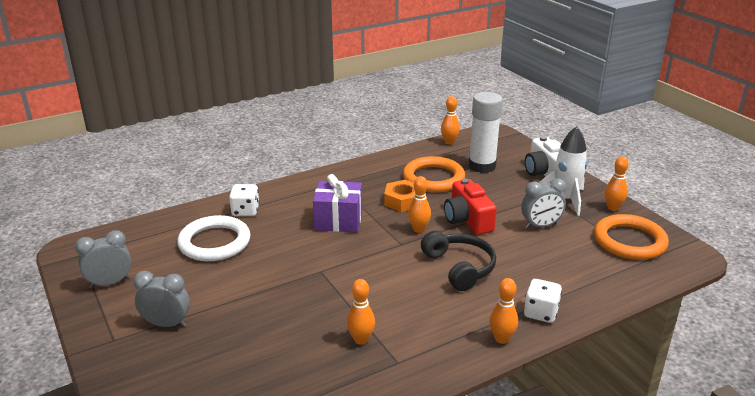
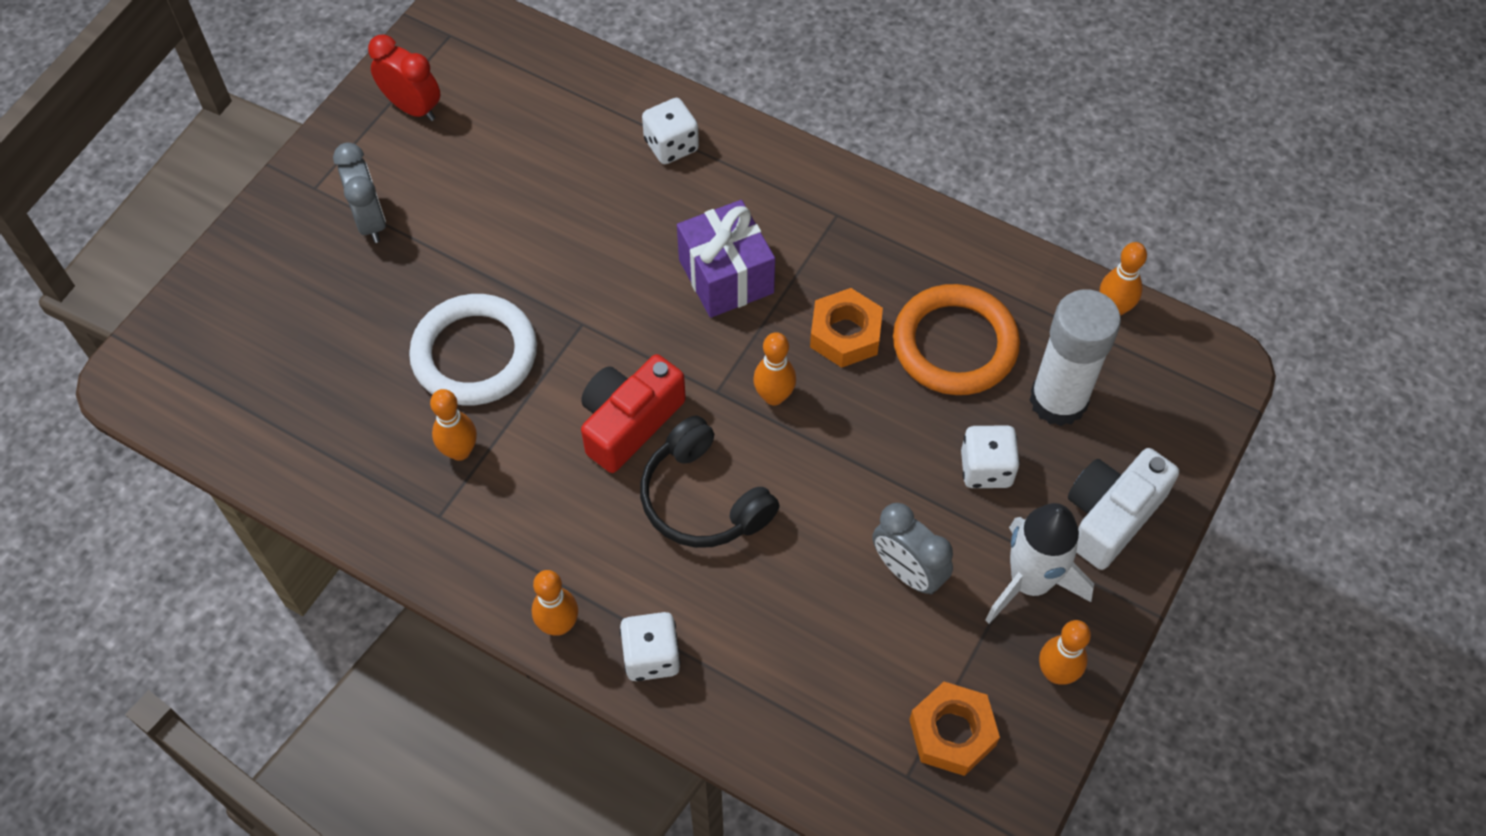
camera: 60 degrees right, 30 degrees up
grey clock [75,230,131,288] -> red clock [368,34,440,121]
white ring [177,215,251,261] -> white ring moved to [409,294,537,405]
black headphones [421,231,496,291] -> black headphones turned 105 degrees clockwise [640,416,779,548]
red camera [444,178,497,235] -> red camera moved to [581,354,686,473]
orange ring [594,214,669,260] -> orange nut [909,682,1000,776]
none -> white dice [961,425,1020,488]

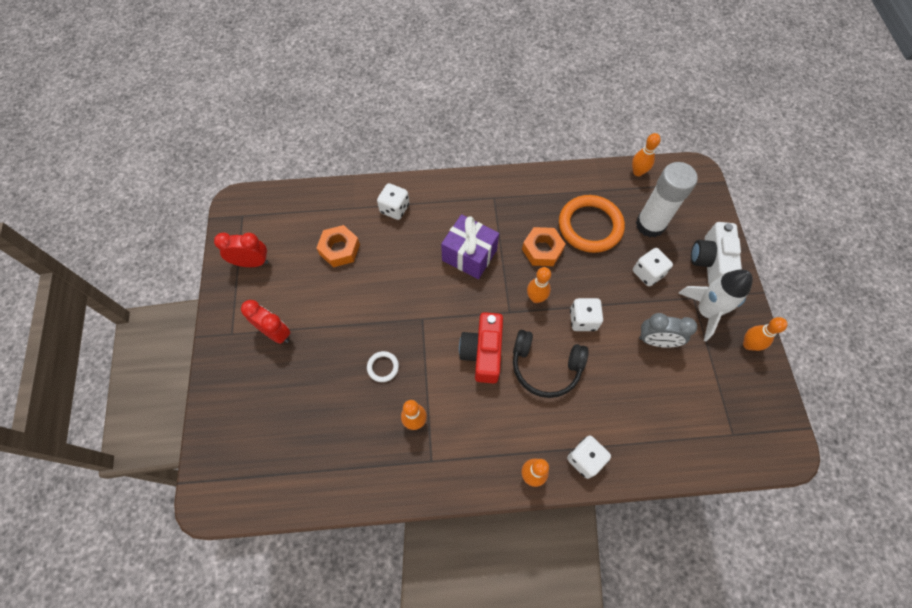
camera: 35 degrees left, 5 degrees up
grey clock [333,142,386,243] -> red clock [241,300,290,344]
white ring [409,294,537,405] -> white ring [367,351,399,382], size x0.44
orange nut [909,682,1000,776] -> orange nut moved to [316,225,360,267]
none -> white dice [570,298,603,331]

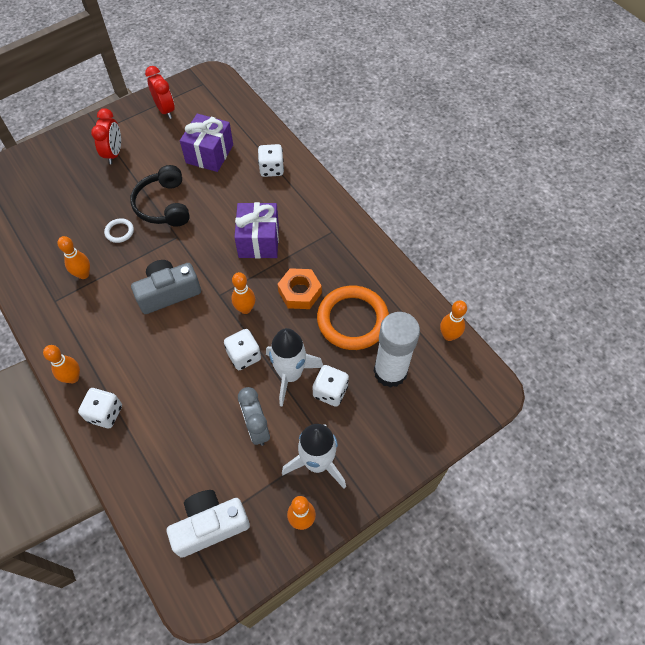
camera: 60 degrees right, 5 degrees down
orange nut [316,225,360,267] -> purple gift [180,114,233,172]
red camera [459,312,503,383] -> grey camera [131,260,201,314]
black headphones [513,330,589,398] -> black headphones moved to [130,165,190,227]
white camera [691,222,742,286] -> white camera moved to [167,490,250,558]
none -> white rocket [266,328,323,407]

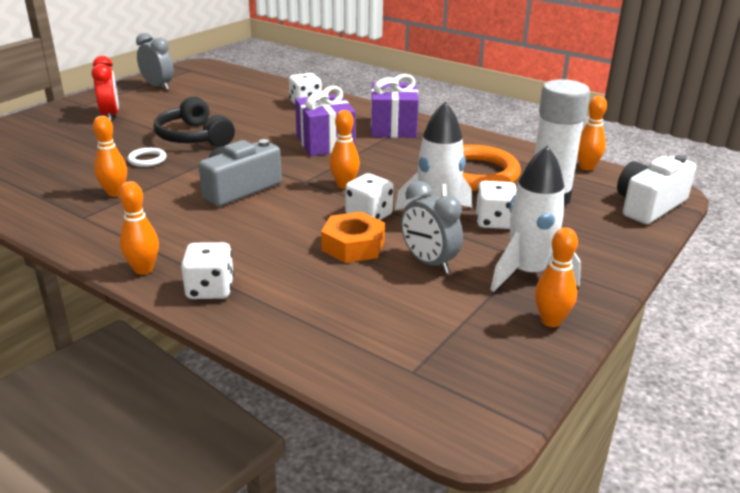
camera: 20 degrees left, 30 degrees down
red clock [145,66,175,119] -> grey clock [136,33,174,90]
white camera [167,490,250,558] -> white camera moved to [617,155,696,224]
purple gift [180,114,233,172] -> purple gift moved to [371,74,419,138]
orange nut [278,268,322,309] -> orange nut moved to [321,212,385,263]

